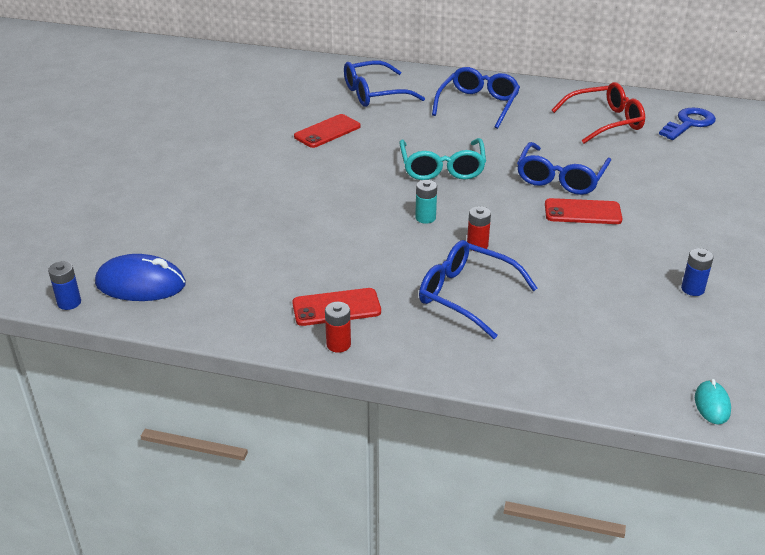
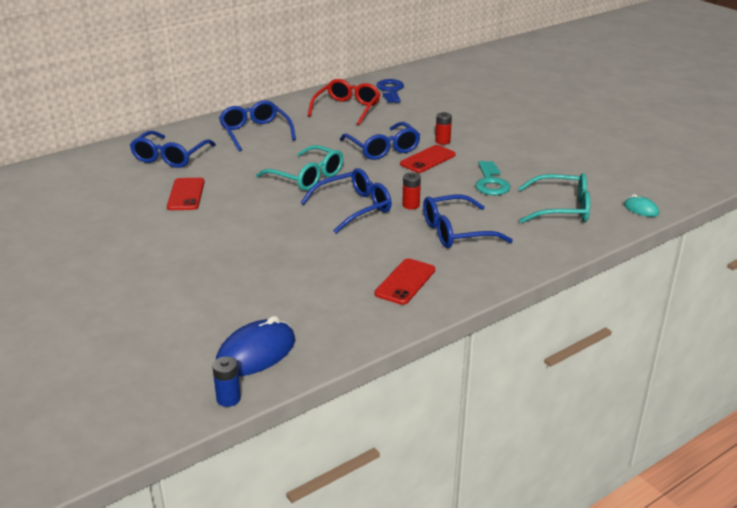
camera: 50 degrees left, 5 degrees down
red battery [325,302,351,353] -> red battery moved to [435,112,452,145]
turquoise battery [415,180,437,224] -> blue glasses [300,168,392,233]
blue battery [681,248,714,296] -> none
none -> turquoise key [475,161,511,195]
none -> turquoise glasses [518,173,590,223]

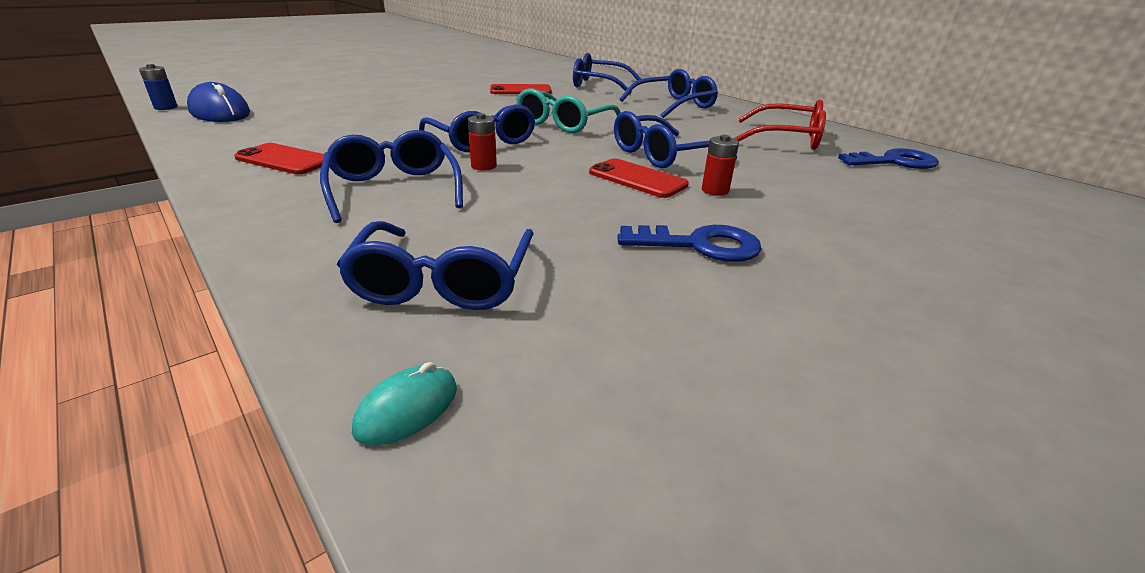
camera: 85 degrees right, 0 degrees up
turquoise key [475,161,511,195] -> none
turquoise glasses [518,173,590,223] -> blue glasses [337,221,534,310]
none -> blue key [617,225,762,262]

